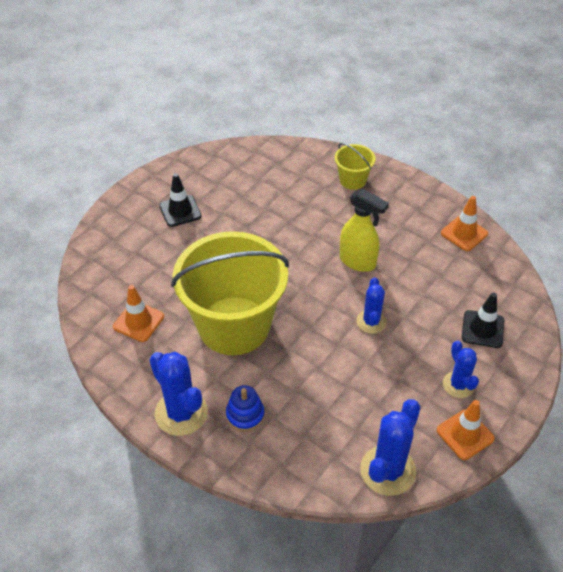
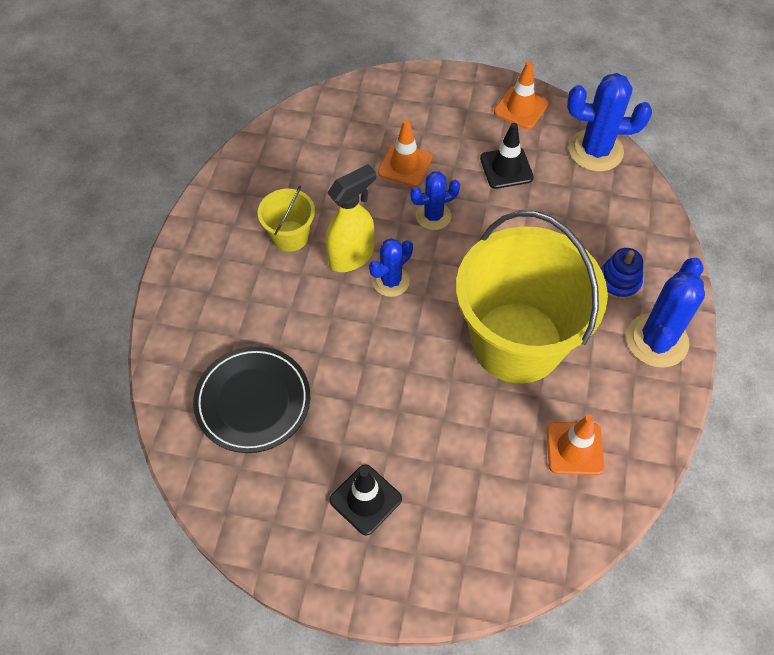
camera: 115 degrees left, 10 degrees up
yellow bucket [335,143,375,190] -> yellow bucket moved to [258,185,315,252]
yellow spray bottle [340,189,389,272] -> yellow spray bottle turned 45 degrees clockwise [326,164,376,272]
orange traffic cone [441,196,488,251] -> orange traffic cone moved to [378,119,432,187]
blue cactus [443,341,479,398] -> blue cactus moved to [369,238,413,297]
black traffic cone [462,292,504,348] -> black traffic cone moved to [480,123,534,189]
none -> black plate [193,346,310,453]

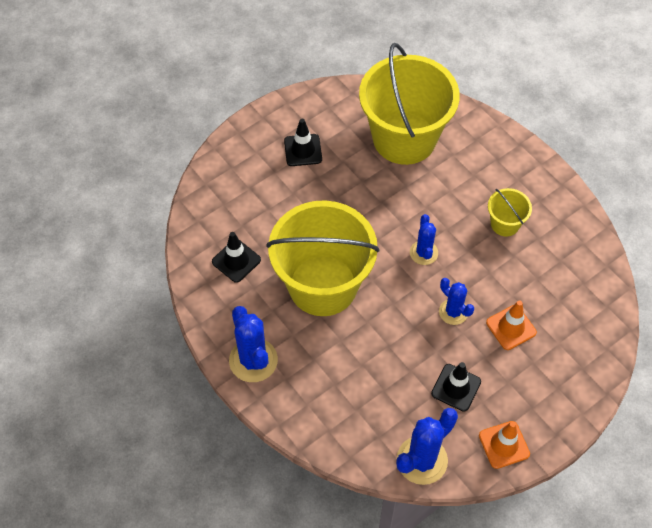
camera: 130 degrees right, 0 degrees up
black plate [193,346,310,453] -> yellow bucket [359,43,460,165]
yellow spray bottle [326,164,376,272] -> none
blue cactus [410,171,460,230] -> blue cactus turned 60 degrees counterclockwise [439,278,474,325]
orange traffic cone [547,415,604,475] -> black traffic cone [212,232,261,283]
blue stacking toy [601,248,643,300] -> none

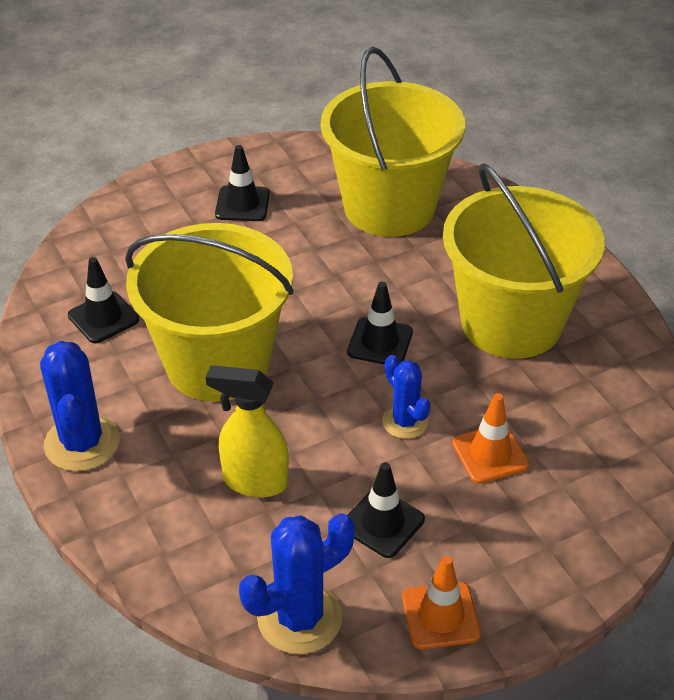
camera: 10 degrees right, 15 degrees down
blue cactus [410,214,438,265] -> black traffic cone [347,282,413,365]
yellow bucket [488,188,532,236] -> yellow bucket [443,163,605,359], size x2.31
none -> yellow spray bottle [206,365,289,497]

